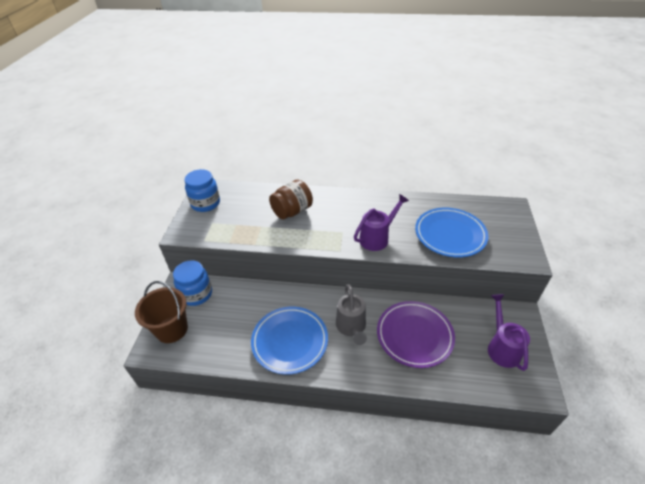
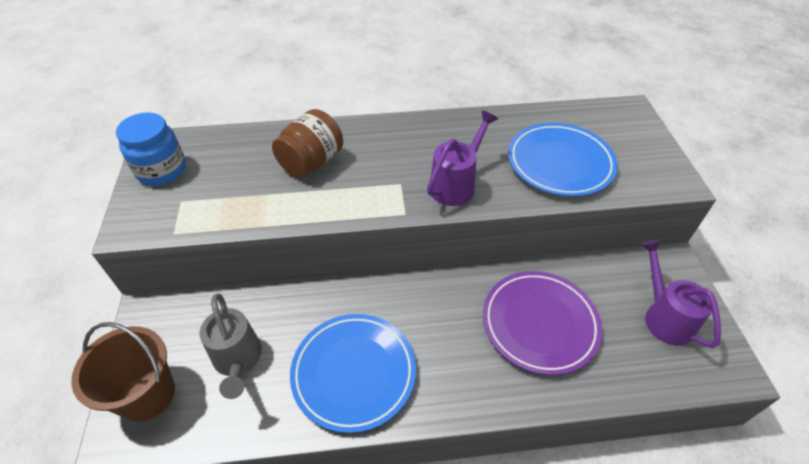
camera: 15 degrees left, 5 degrees up
blue jar [173,260,212,306] -> none
grey watering can [336,284,367,345] -> grey watering can moved to [200,293,262,399]

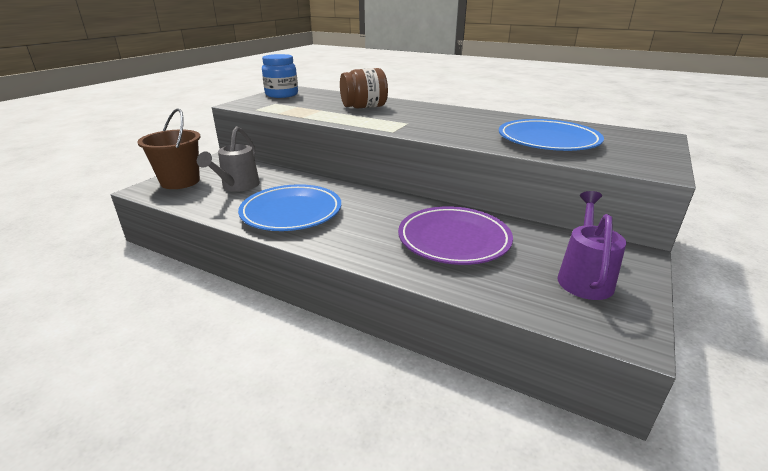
camera: 35 degrees right, 20 degrees down
purple watering can [427,110,498,206] -> none

